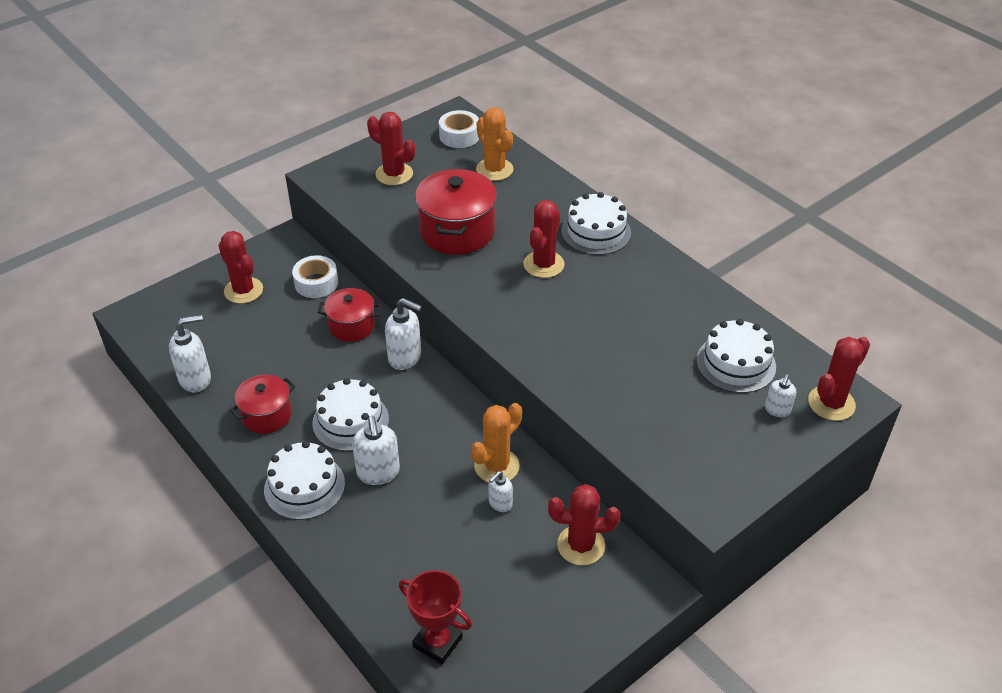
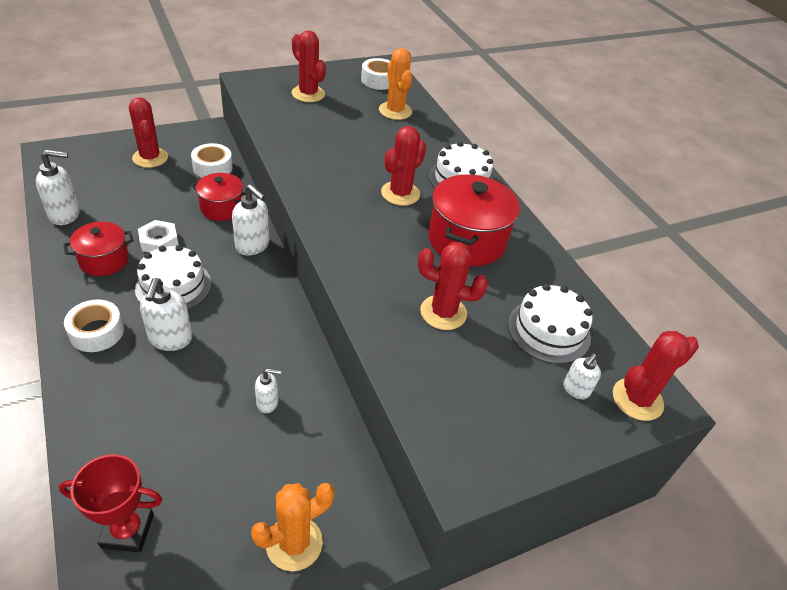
camera: 10 degrees right, 0 degrees up
white cake [264,441,345,520] -> white tape [64,299,124,352]
red trophy [399,570,472,664] -> red trophy turned 45 degrees counterclockwise [59,454,162,552]
red pot [415,169,497,255] -> red pot moved to [428,174,520,266]
orange cactus [471,403,522,482] -> orange cactus moved to [251,483,334,571]
white soap dispenser [488,471,513,512] -> white soap dispenser turned 150 degrees counterclockwise [255,368,281,413]
red cactus [548,484,620,565] -> red cactus moved to [418,242,488,330]
none -> white nut [138,220,179,252]

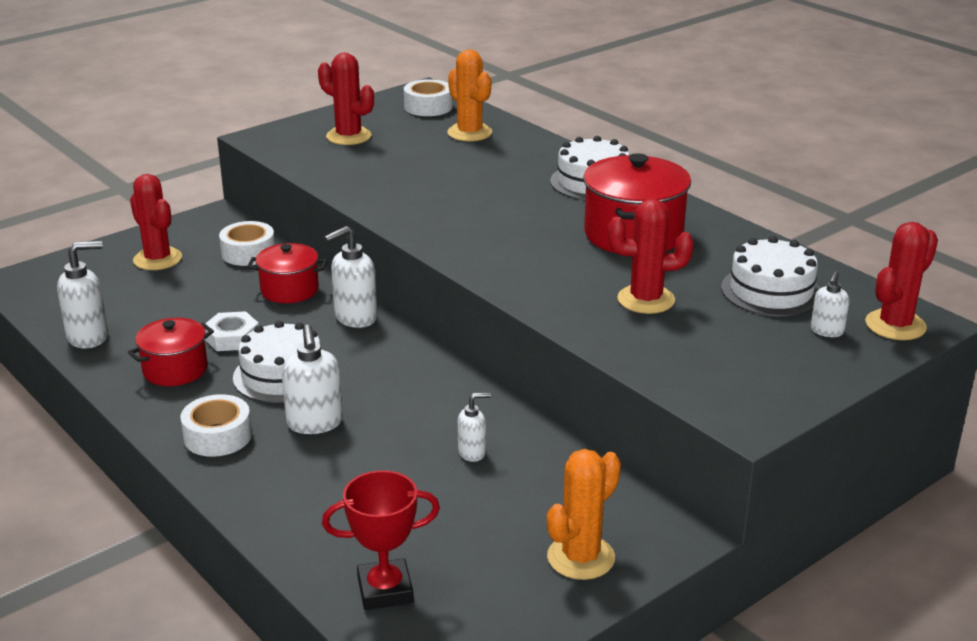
camera: 10 degrees left, 15 degrees down
white soap dispenser [232,184,270,255] -> white soap dispenser turned 120 degrees clockwise [324,226,377,328]
red cactus [381,126,426,206] -> none

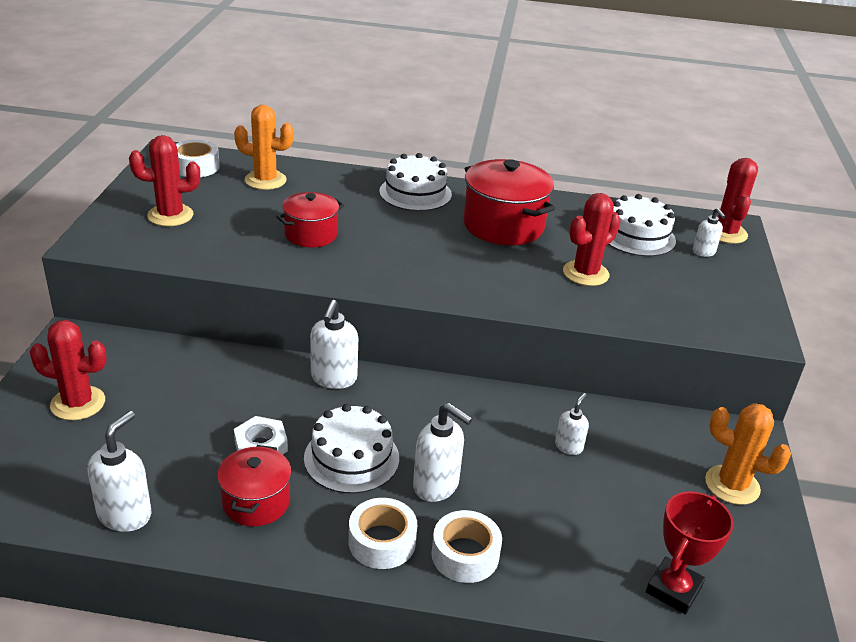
camera: 45 degrees left, 5 degrees up
white tape [219,221,275,266] -> white tape moved to [431,510,502,583]
red pot [247,243,327,303] -> red pot moved to [276,192,344,248]
orange cactus [547,449,621,580] -> orange cactus turned 60 degrees counterclockwise [705,403,791,505]

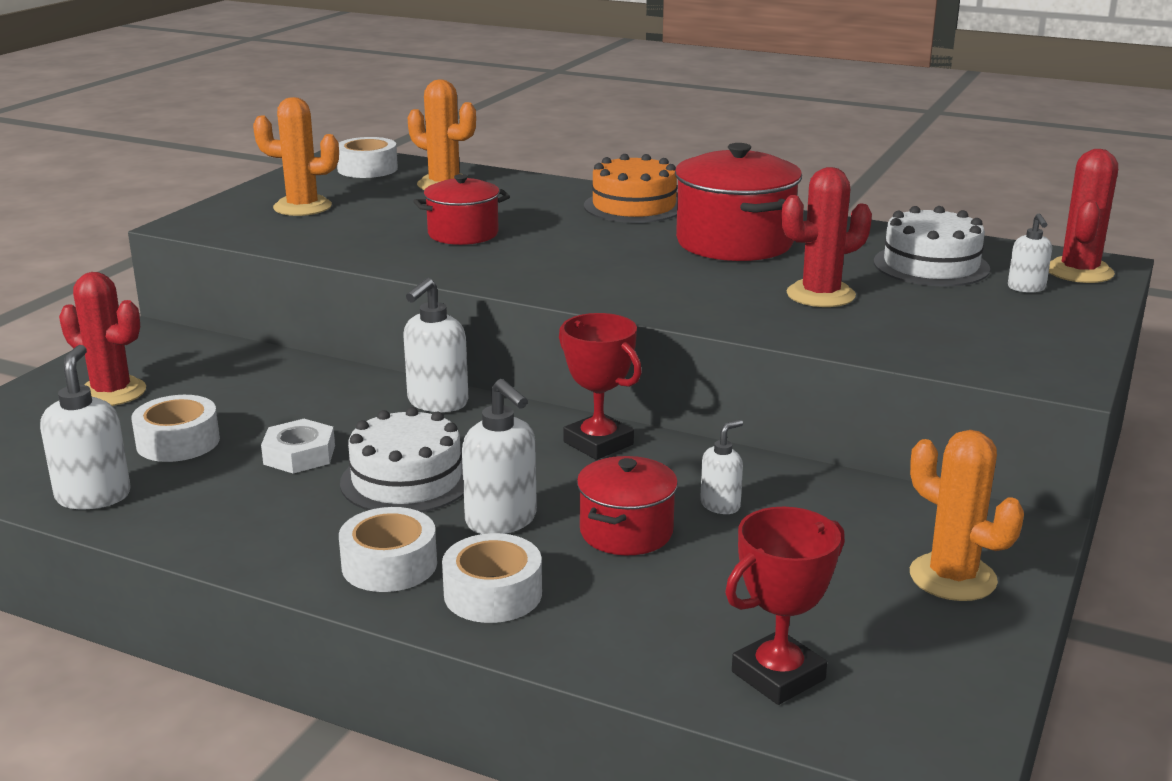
camera: 20 degrees right, 10 degrees down
white soap dispenser [88,411,151,532] -> white soap dispenser turned 45 degrees counterclockwise [40,345,131,509]
red cactus [129,135,200,226] -> orange cactus [253,97,339,216]
red pot [217,445,292,526] -> red pot moved to [577,456,678,555]
white cake [379,153,452,211] -> orange cake [584,154,677,223]
none -> white tape [131,395,220,462]
none -> red trophy [559,313,642,460]

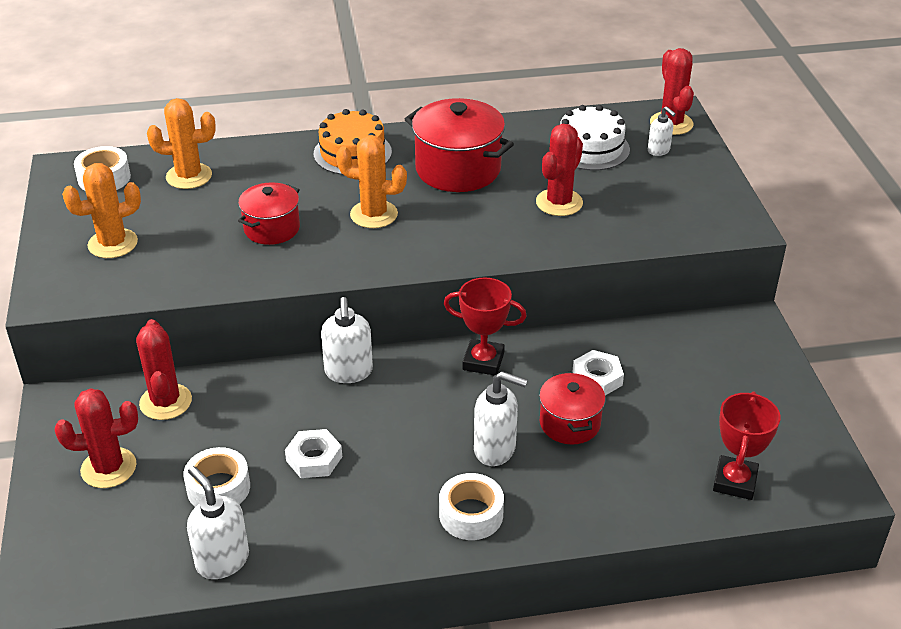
camera: 35 degrees left, 15 degrees up
white cake [340,407,464,512] -> none
white tape [442,533,542,623] -> none
white soap dispenser [700,420,743,514] -> white nut [572,350,624,395]
orange cactus [910,430,1024,601] -> orange cactus moved to [336,135,407,228]
none -> red cactus [136,319,192,420]

